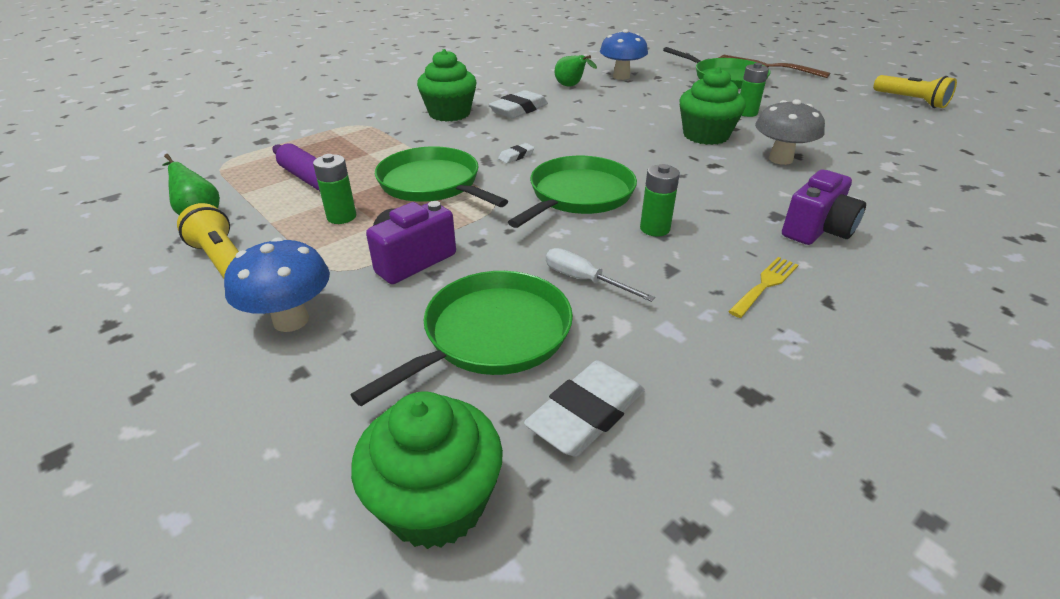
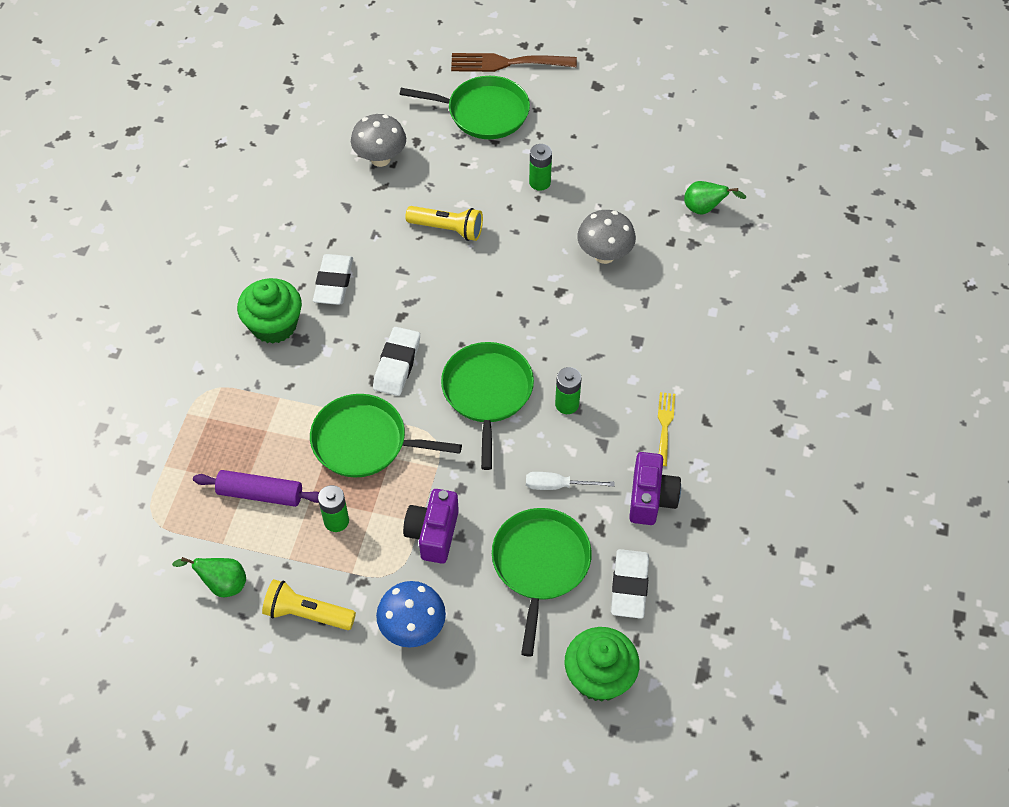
camera: 35 degrees left, 20 degrees up
white eraser [498,143,535,163] -> white eraser [373,327,420,396], size x2.00
green pear [555,55,597,87] -> green pear moved to [684,181,746,215]
blue mushroom [600,29,648,80] -> grey mushroom [351,114,406,167]
green cupcake [680,67,746,145] -> none
purple camera [782,169,866,245] -> purple camera moved to [629,452,681,525]
yellow flashlight [873,75,957,108] -> yellow flashlight moved to [405,206,483,241]

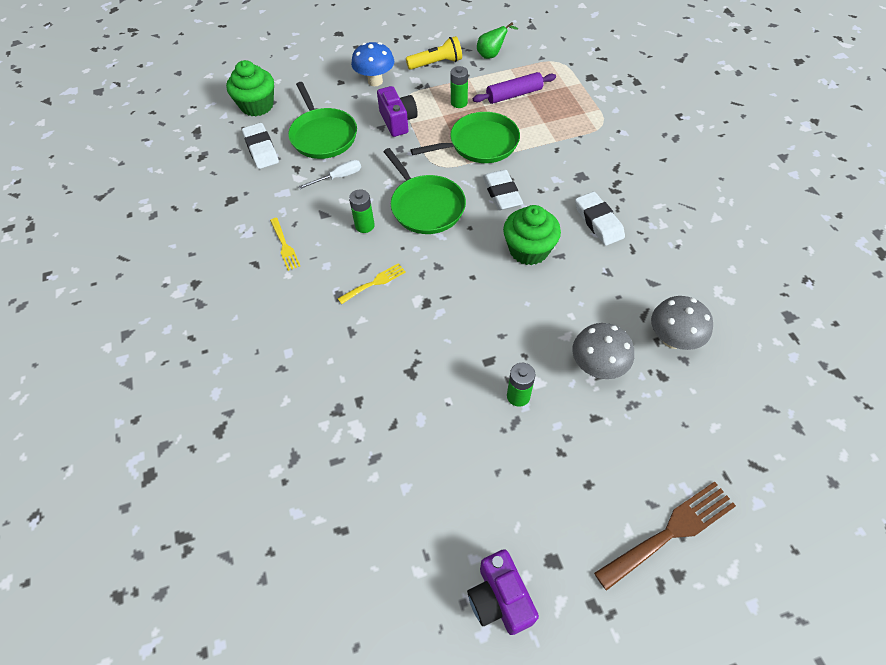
camera: 150 degrees right, 0 degrees up
green cupcake [237,278,302,344] -> green cupcake moved to [503,205,561,265]
green pan [400,76,530,139] -> none
yellow flashlight [405,206,483,241] -> none
grey mushroom [577,210,636,264] -> grey mushroom moved to [573,323,634,379]
purple camera [629,452,681,525] -> purple camera moved to [467,549,539,635]
green pear [684,181,746,215] -> none
none -> yellow fork [338,263,406,304]

